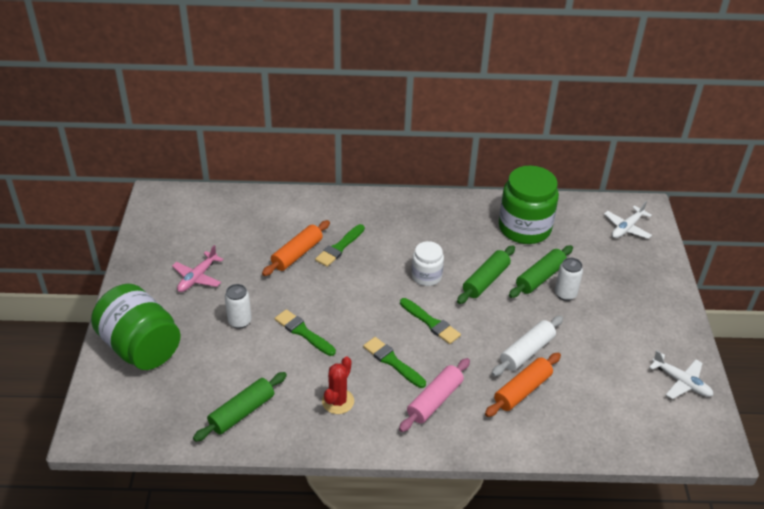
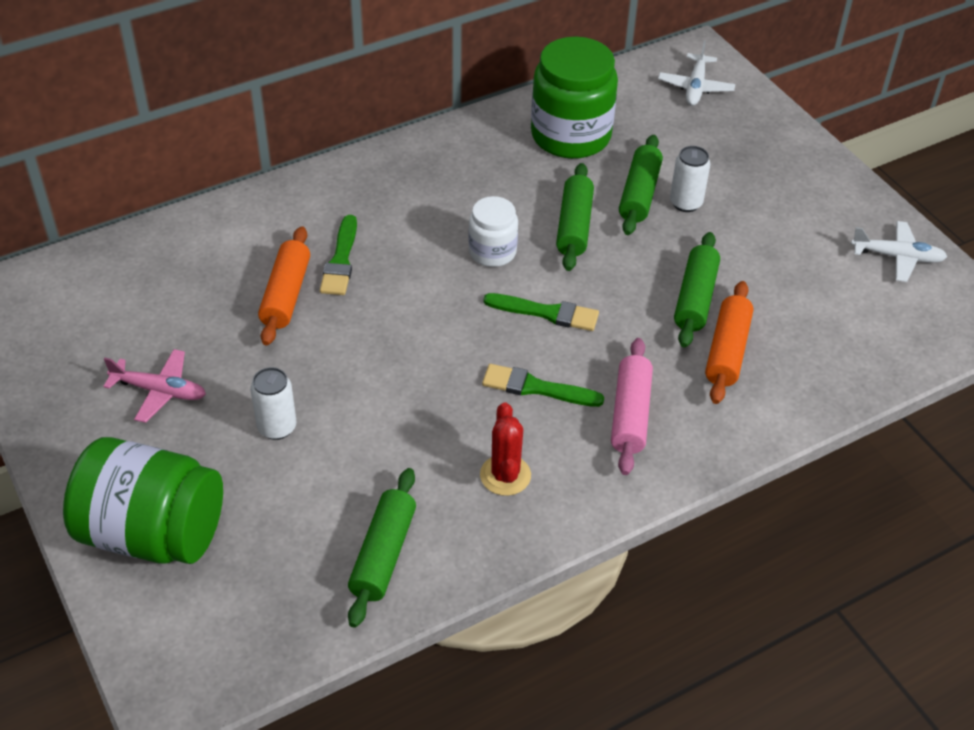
camera: 30 degrees left, 5 degrees up
pink plane [172,245,224,292] -> pink plane turned 75 degrees counterclockwise [103,349,206,423]
green brush [275,309,336,356] -> none
white rolling pin [492,316,563,376] -> green rolling pin [674,232,720,347]

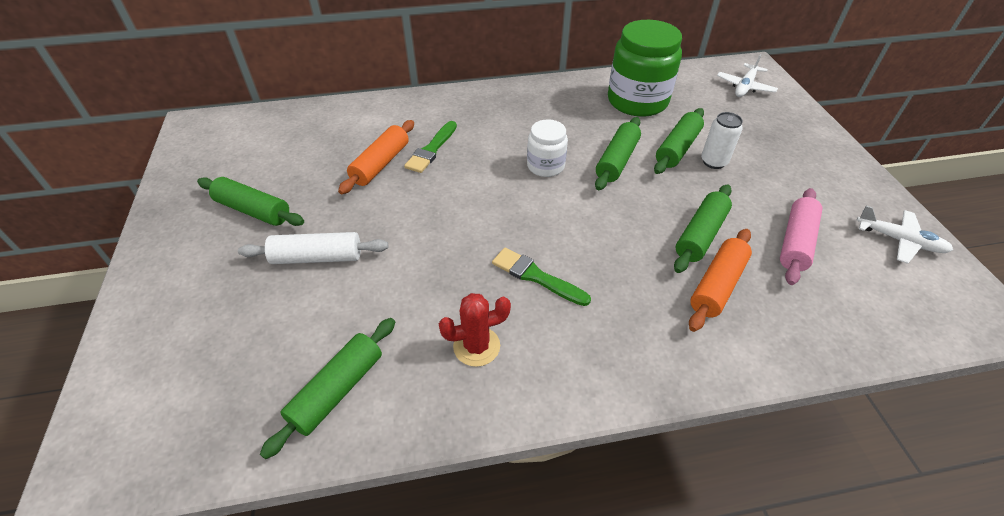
camera: 20 degrees right, 0 degrees up
green jar [63,437,223,564] -> none
pink plane [103,349,206,423] -> green rolling pin [197,177,304,226]
white can [250,367,296,440] -> white rolling pin [238,232,388,264]
red cactus [480,402,531,496] -> red cactus turned 60 degrees clockwise [439,293,511,367]
green brush [483,293,599,331] -> none
pink rolling pin [611,338,653,475] -> pink rolling pin moved to [780,188,822,285]

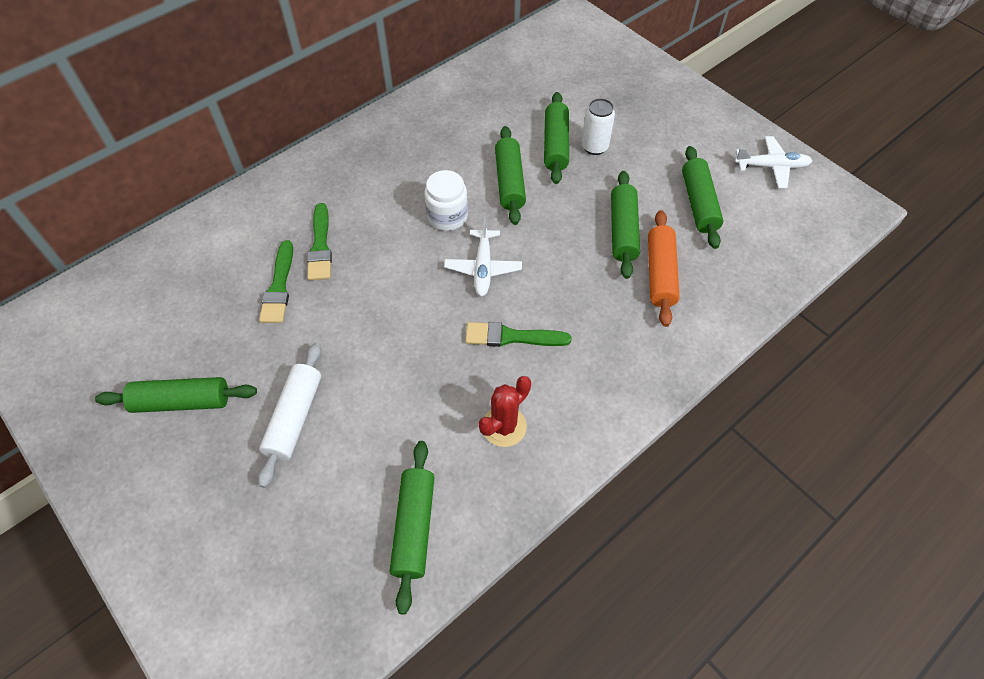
camera: 30 degrees left, 10 degrees up
white rolling pin [238,232,388,264] -> white rolling pin turned 45 degrees counterclockwise [258,343,321,488]
orange rolling pin [338,120,414,194] -> green brush [259,240,293,323]
green jar [608,20,682,117] -> none
white plane [717,54,778,97] -> white plane moved to [444,218,522,297]
pink rolling pin [780,188,822,285] -> green rolling pin [682,146,723,249]

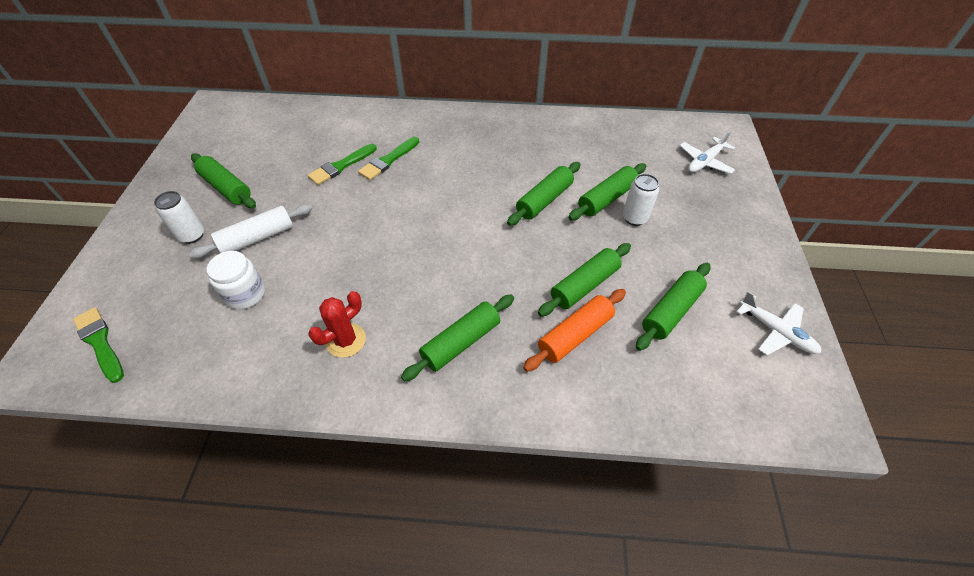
camera: 45 degrees right, 5 degrees down
green rolling pin [389,441,435,615] -> green rolling pin moved to [401,295,514,382]
white jar [424,170,468,231] -> white jar moved to [207,251,265,309]
white plane [444,218,522,297] -> white plane moved to [679,131,735,174]
green brush [465,322,571,347] -> green brush moved to [73,307,124,383]
red cactus [479,376,531,447] -> red cactus turned 45 degrees counterclockwise [309,291,366,358]
none -> white can [154,191,204,244]

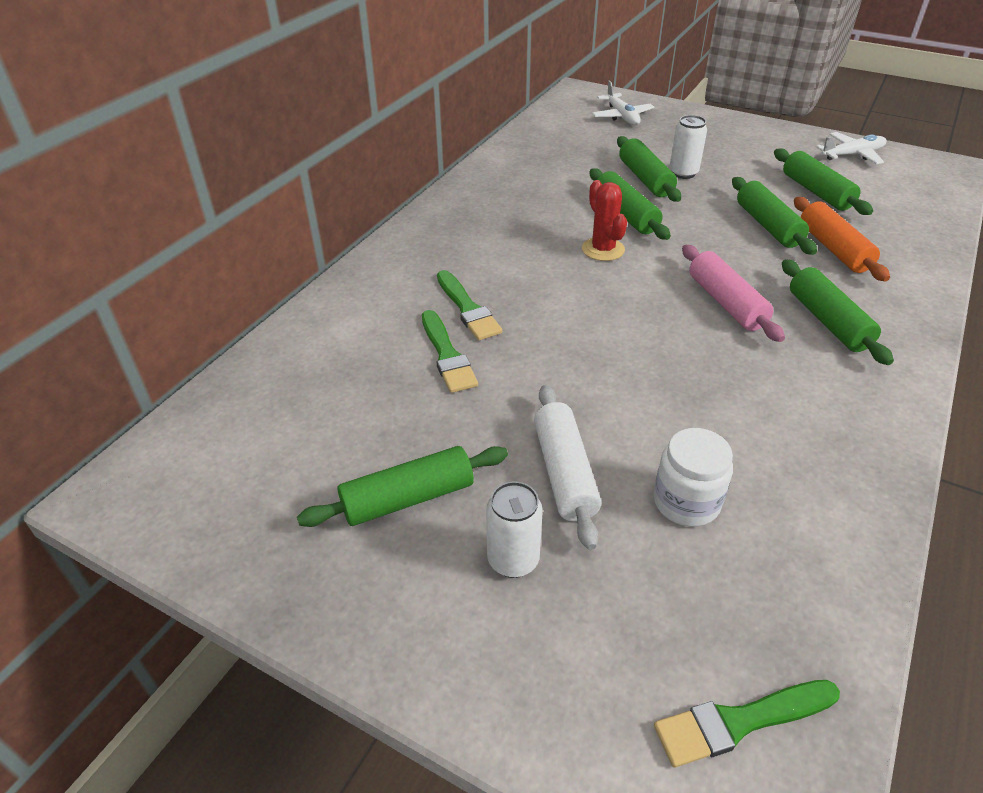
camera: 65 degrees left, 10 degrees down
red cactus [309,291,366,358] -> red cactus moved to [582,180,627,261]
none -> pink rolling pin [682,245,785,342]

